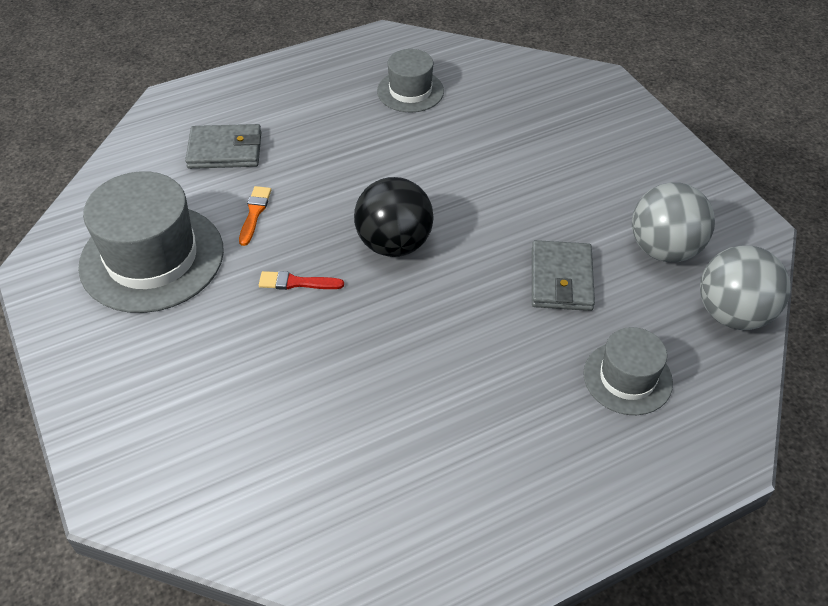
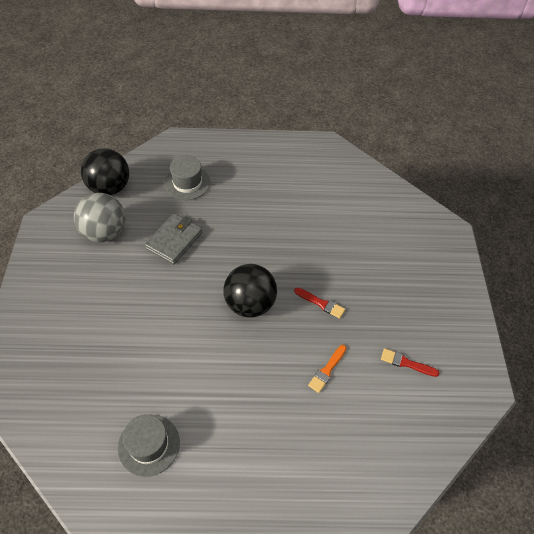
camera: 155 degrees left, 5 degrees up
grey hat [78,171,224,313] -> red brush [381,348,439,377]
grey wallet [185,124,262,169] -> none
grey ball [700,245,791,330] -> black ball [81,148,129,195]

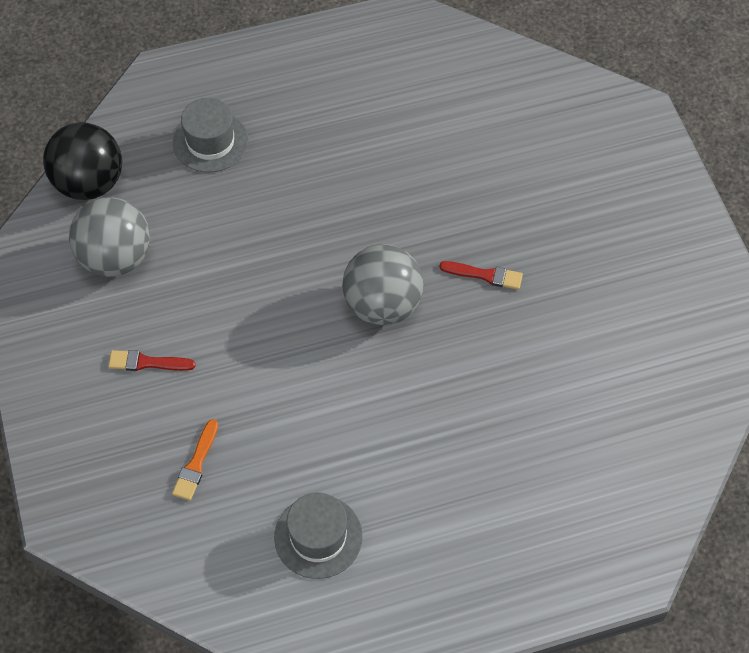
camera: 15 degrees left, 5 degrees up
grey wallet [145,213,202,264] -> none
black ball [223,264,277,318] -> grey ball [342,244,424,326]
orange brush [308,345,346,393] -> orange brush moved to [172,419,218,501]
red brush [381,348,439,377] -> red brush moved to [108,350,195,371]

